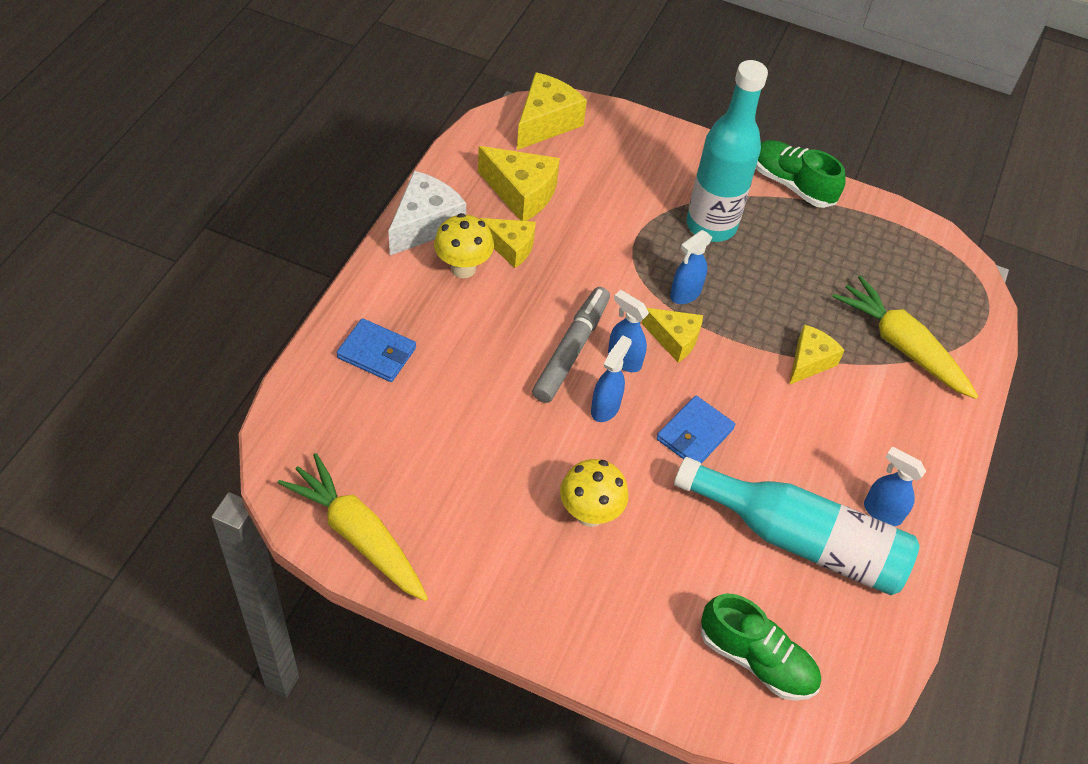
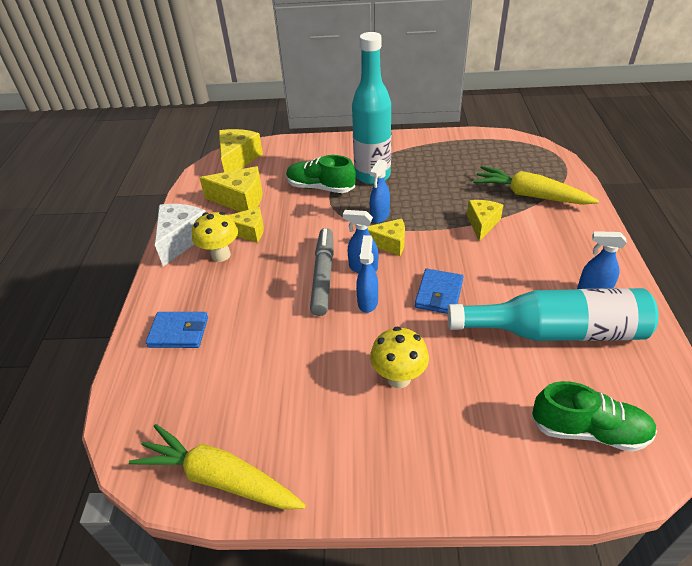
camera: 15 degrees left, 10 degrees down
green shoe [756,140,846,208] -> green shoe moved to [286,155,356,193]

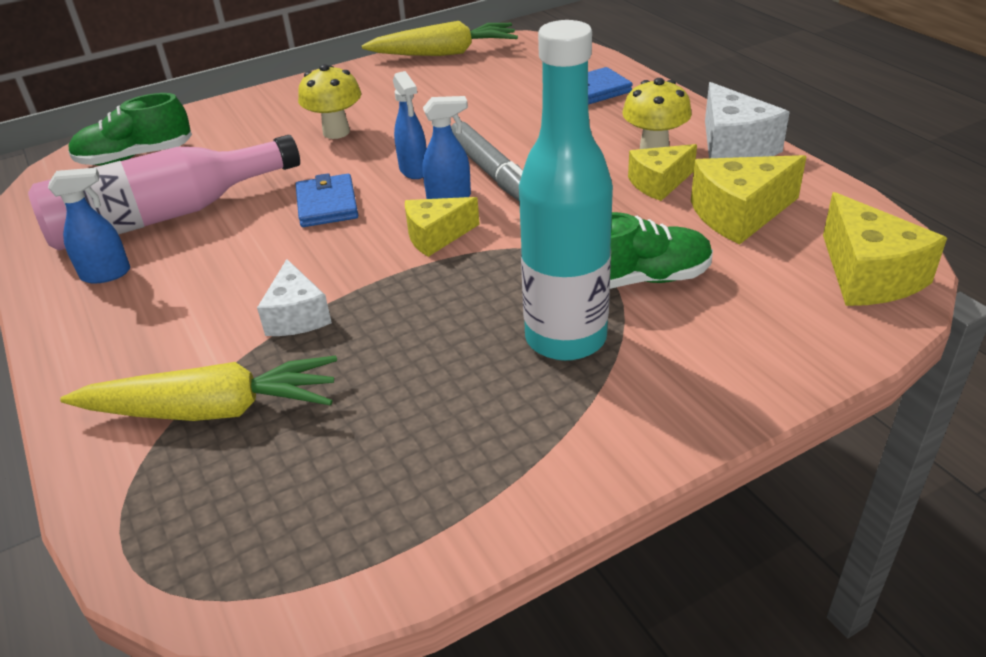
camera: 150 degrees right, 5 degrees down
blue spray bottle [370,159,390,223] -> none
turquoise bottle [448,288,659,341] -> pink bottle [28,135,300,251]
yellow cheese [467,200,503,241] -> white cheese [257,259,332,336]

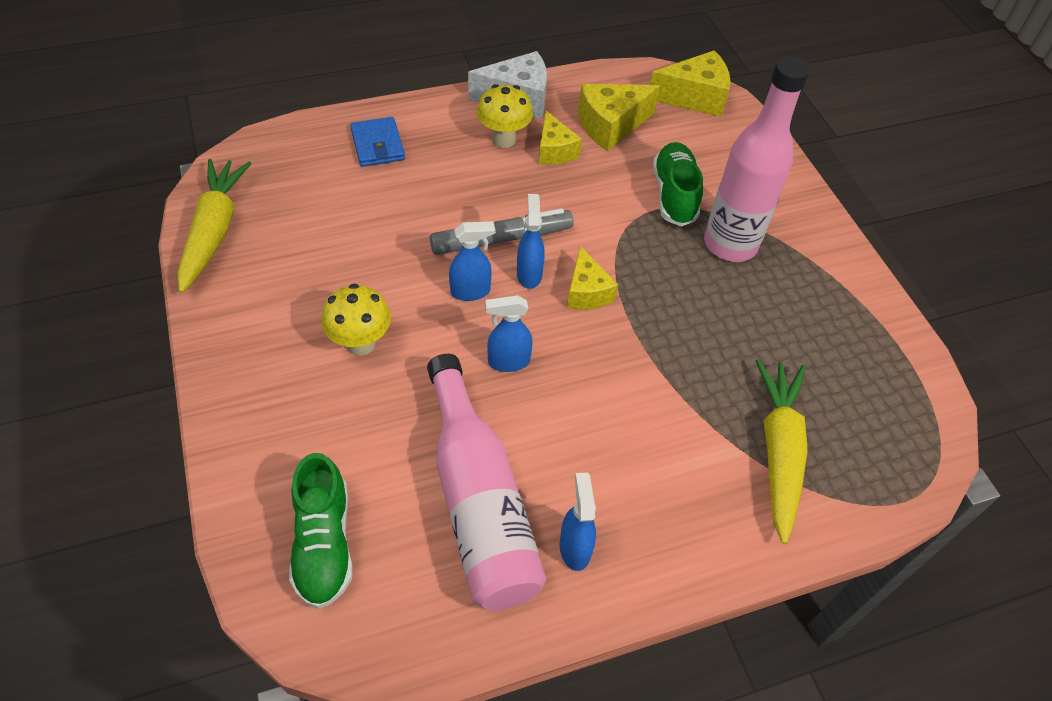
camera: 85 degrees left, 15 degrees up
white cheese [257,259,332,336] -> none
blue wallet [296,173,358,227] -> blue spray bottle [485,295,533,372]
turquoise bottle [519,20,613,361] -> pink bottle [704,56,810,262]
yellow cheese [691,155,807,244] -> yellow cheese turned 75 degrees clockwise [578,84,660,151]

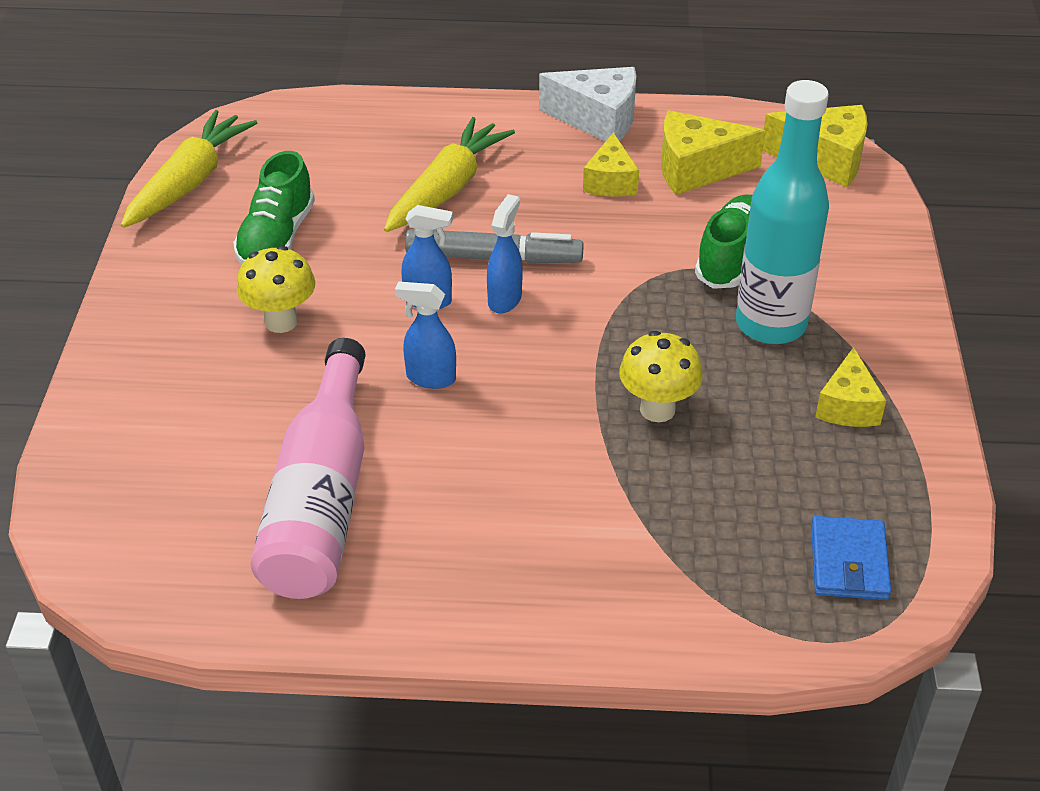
camera: 25 degrees right, 10 degrees down
green shoe [289,453,353,609] -> green shoe moved to [233,151,315,265]
blue wallet [350,117,405,167] -> blue wallet moved to [811,516,891,600]
yellow mushroom [477,84,533,148] -> yellow mushroom moved to [619,331,703,422]
blue spray bottle [560,472,596,571] -> none
yellow cheese [567,246,618,309] -> yellow cheese moved to [815,347,886,427]
pink bottle [704,56,810,262] -> turquoise bottle [736,80,829,344]
yellow carrot [756,359,807,544] -> yellow carrot moved to [384,117,515,232]

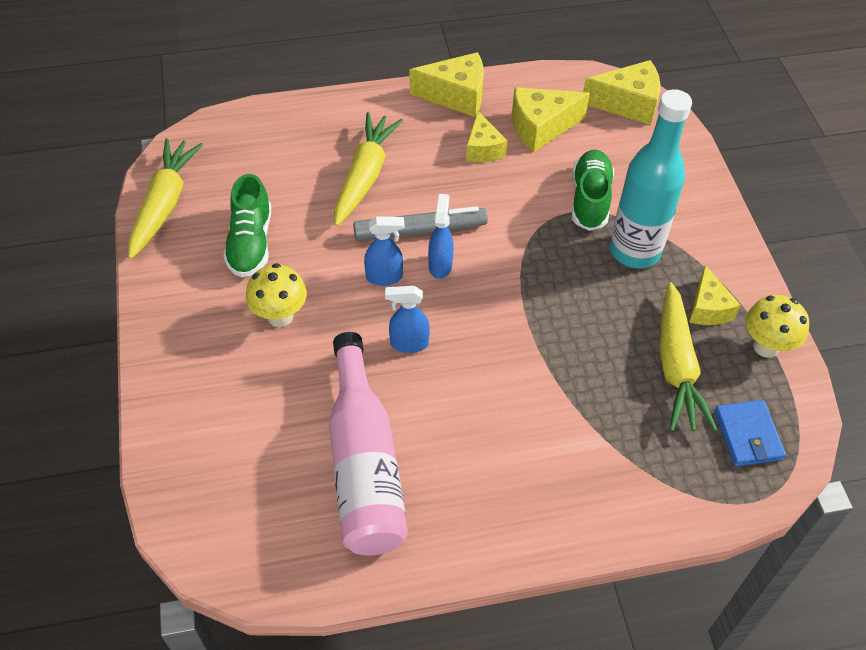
camera: 15 degrees left, 10 degrees up
white cheese [539,67,636,142] -> yellow cheese [410,52,484,117]
yellow mushroom [619,331,703,422] -> yellow mushroom moved to [746,295,809,358]
none -> yellow carrot [660,282,717,431]

